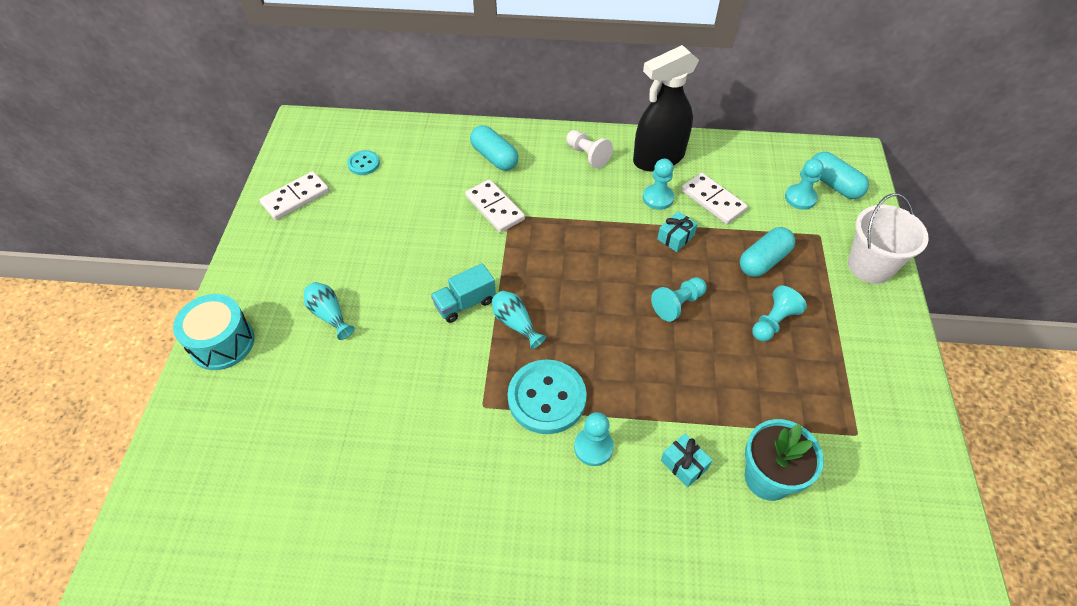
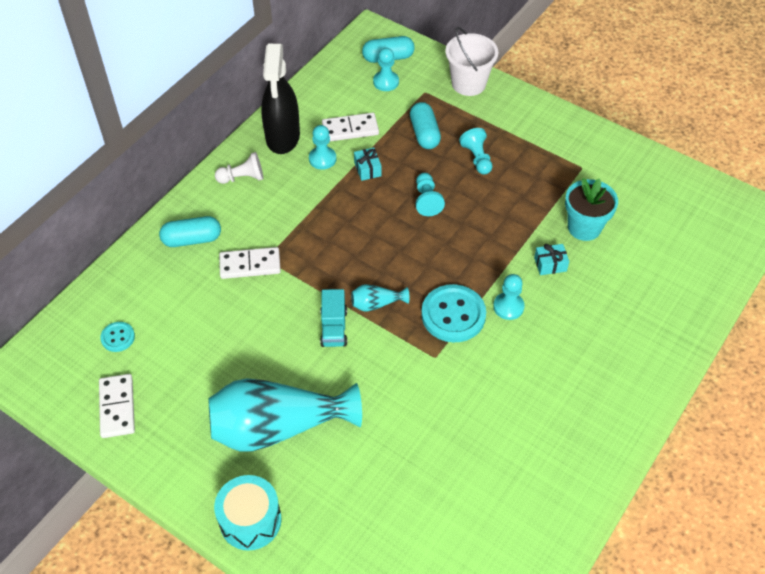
camera: 60 degrees left, 0 degrees up
turquoise vase [304,282,355,340] -> turquoise vase [208,378,362,452], size x2.40

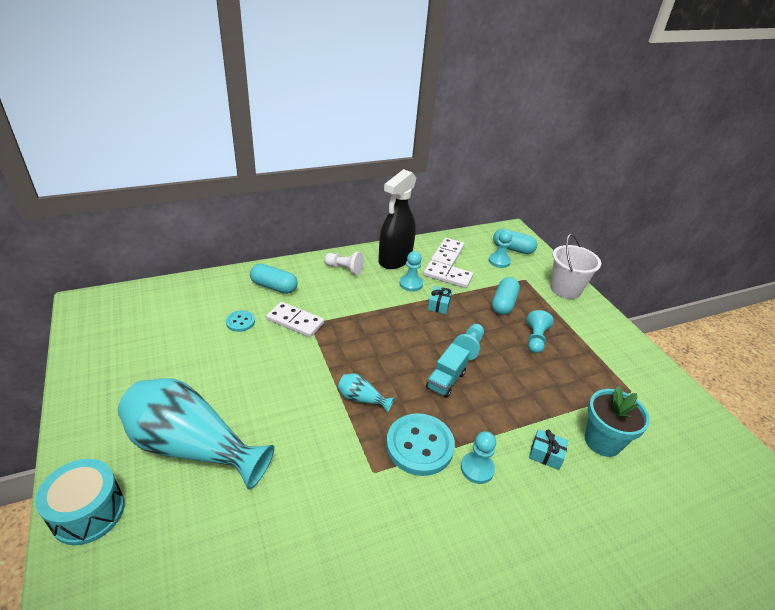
camera: 30 degrees right, 15 degrees down
white domino [99,374,135,438] -> white domino moved to [431,238,464,266]
turquoise button [100,322,135,352] -> turquoise button moved to [226,310,255,332]
turquoise truck [320,289,347,347] -> turquoise truck moved to [426,343,470,398]

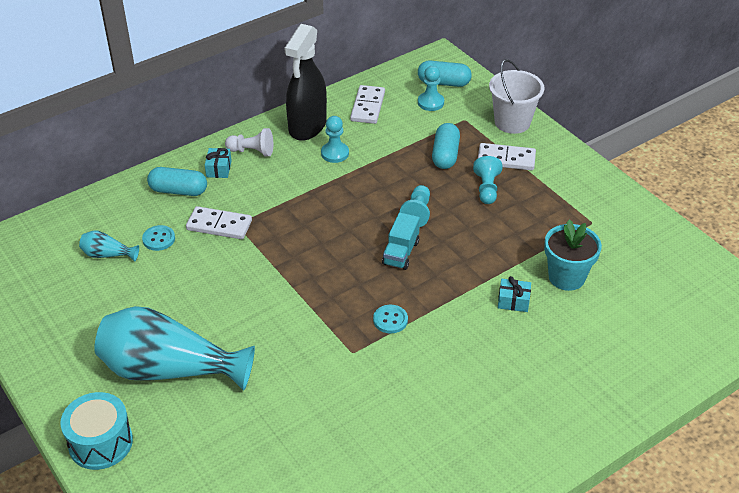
camera: 10 degrees left, 5 degrees up
turquoise vase [338,373,394,413] -> turquoise vase moved to [79,230,139,262]
turquoise button [386,413,455,476] -> turquoise button [373,305,408,333], size x0.51
white domino [423,260,473,288] -> white domino moved to [478,143,536,170]
turquoise gift [428,286,452,314] -> turquoise gift moved to [205,148,232,178]
turquoise pawn [461,431,496,484] -> none

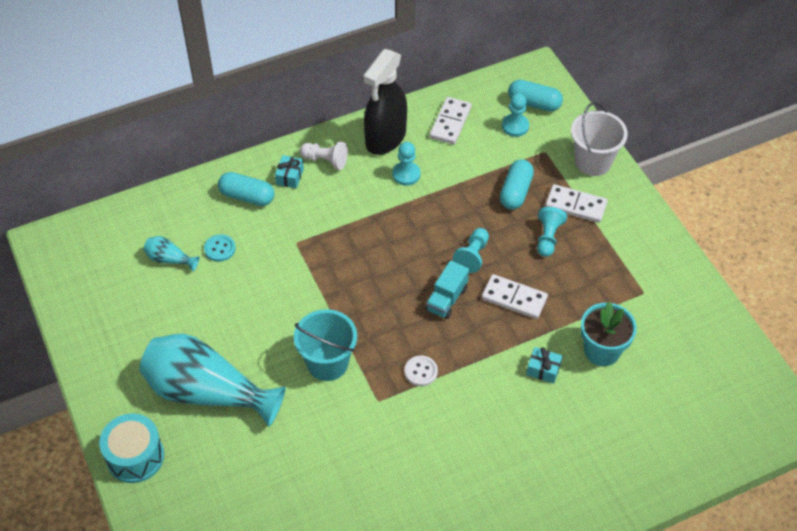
camera: 10 degrees right, 10 degrees up
white domino [186,206,252,239] -> white domino moved to [482,274,548,319]
turquoise button [373,305,408,333] -> white button [405,356,438,386]
none -> turquoise bucket [294,309,357,381]

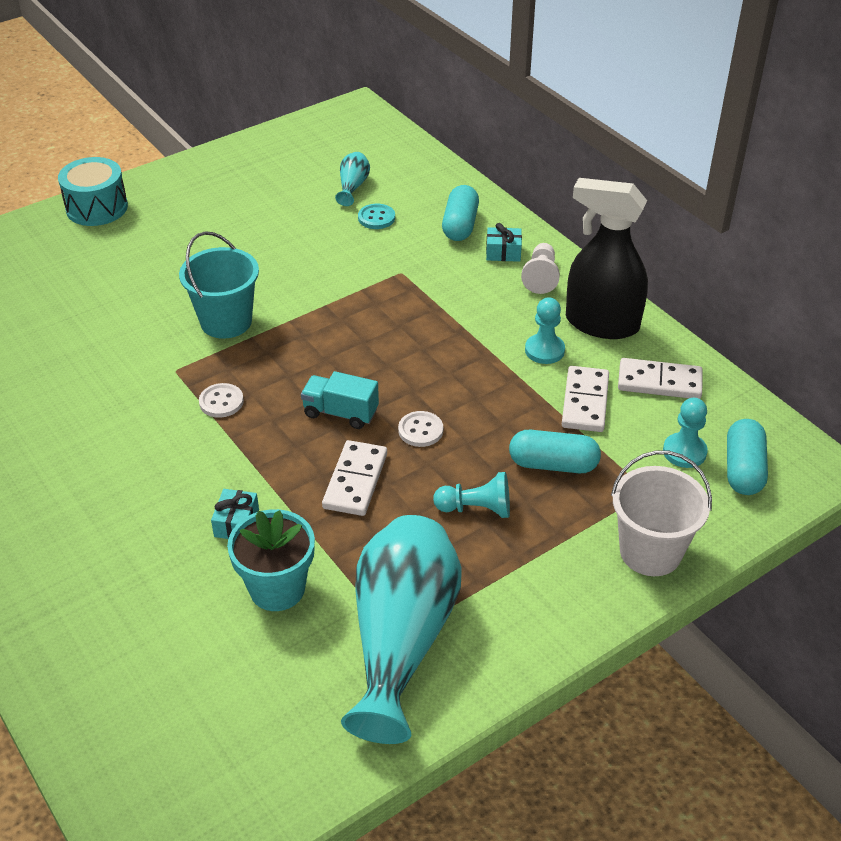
camera: 80 degrees right, 10 degrees down
turquoise vase [139,334,286,427] -> turquoise vase moved to [341,515,462,744]
turquoise pawn [453,228,489,273] -> white button [398,411,443,447]
white domino [545,184,608,223] -> white domino moved to [562,366,609,432]

